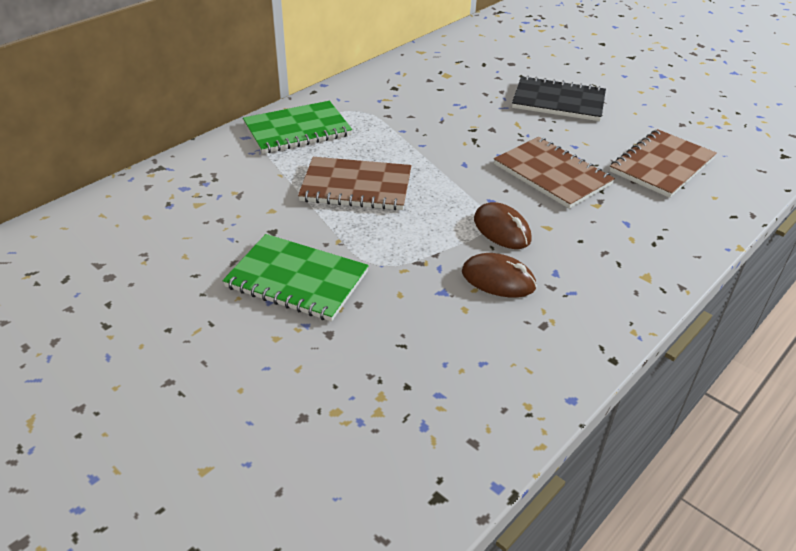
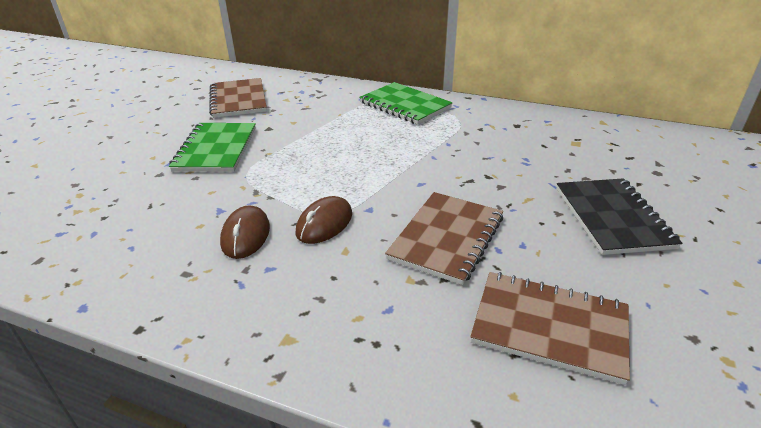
camera: 70 degrees right, 5 degrees down
brown notebook [298,157,412,210] -> brown notebook moved to [209,78,267,118]

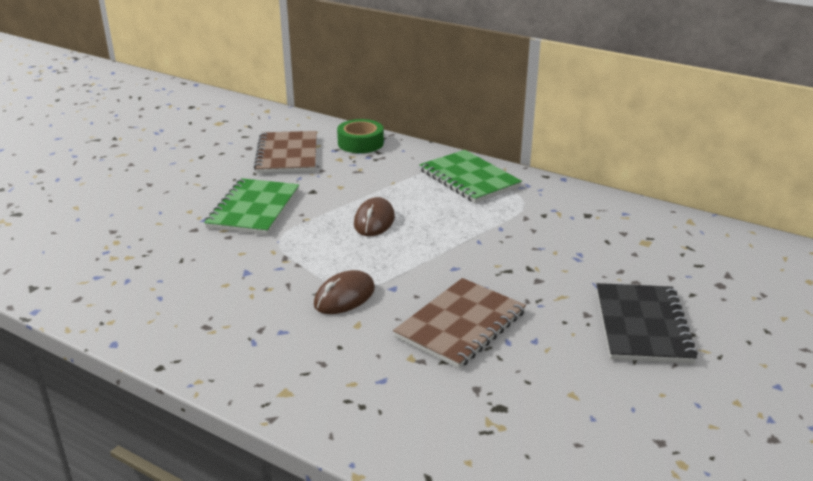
camera: 10 degrees right, 5 degrees down
brown mouse [220,205,270,259] -> brown mouse moved to [354,197,395,236]
brown notebook [470,272,630,385] -> none
none -> green tape [337,119,384,153]

